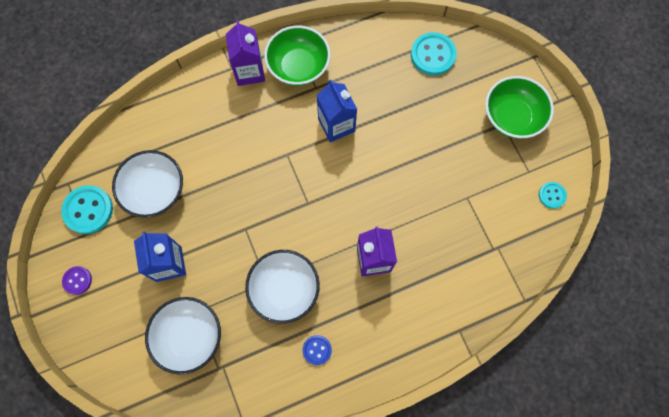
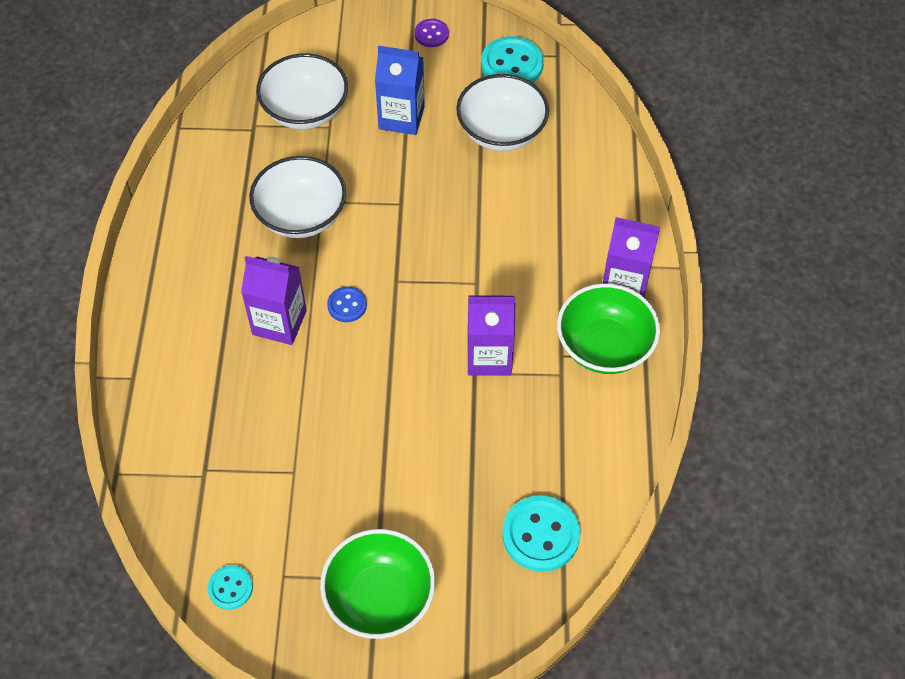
camera: 115 degrees right, 15 degrees down
blue button [303,335,332,365] -> blue button moved to [327,286,367,322]
blue carton [317,80,357,142] -> purple carton [467,295,516,376]

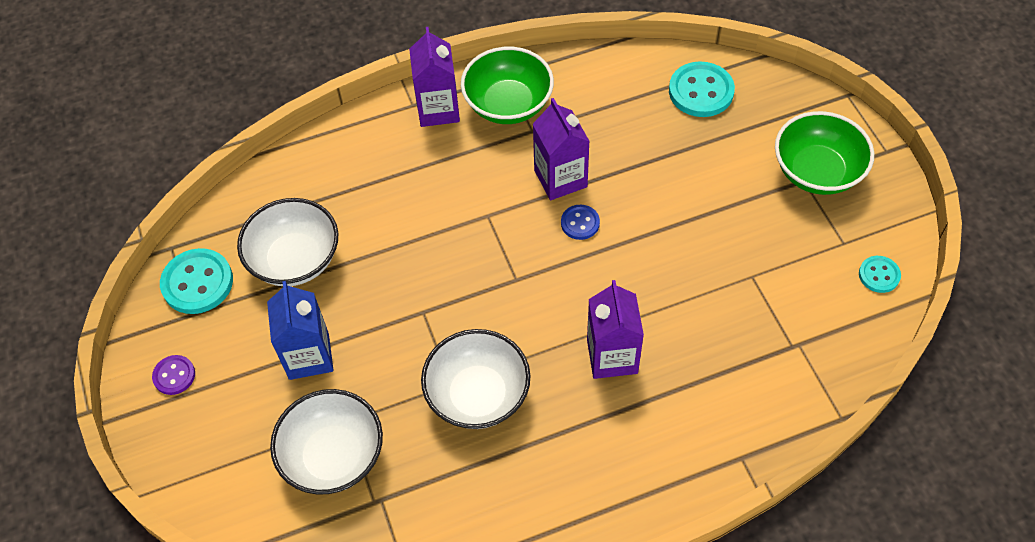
camera: 110 degrees left, 0 degrees up
blue button [327,286,367,322] -> blue button moved to [561,205,600,240]

